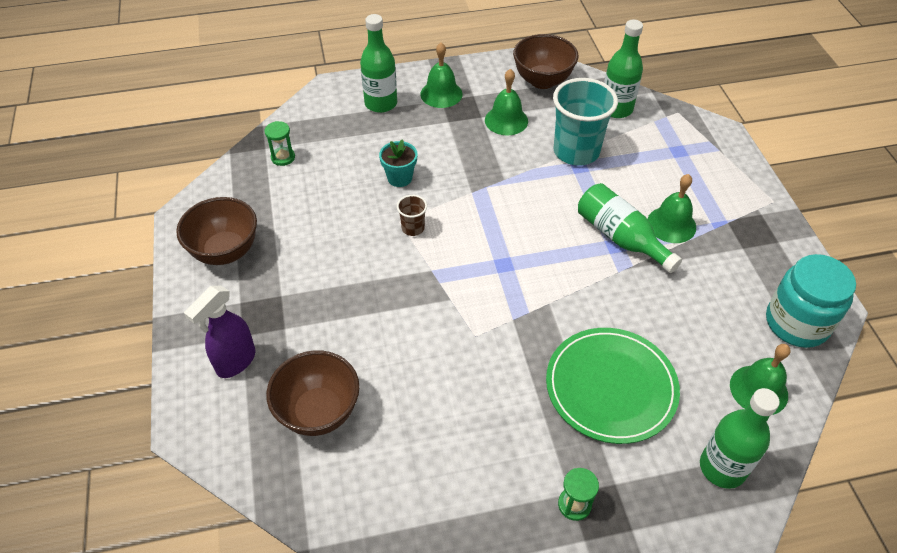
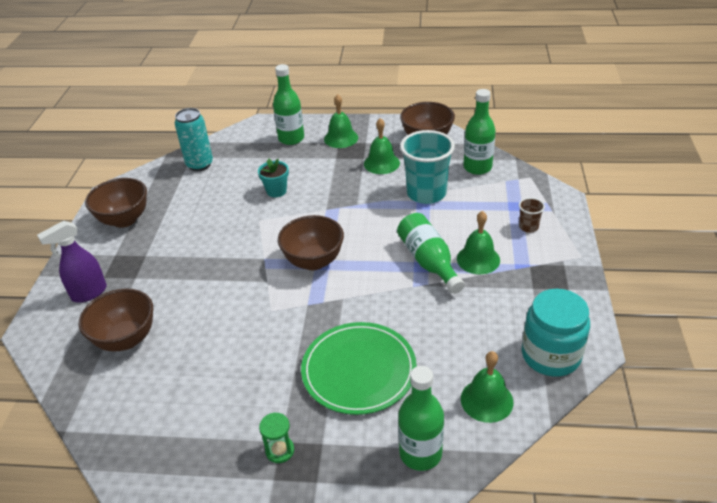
camera: 20 degrees right, 10 degrees down
green hourglass [264,121,295,166] -> turquoise can [175,108,213,171]
brown cup [397,195,427,236] -> brown cup moved to [519,198,545,233]
none -> brown bowl [278,215,344,270]

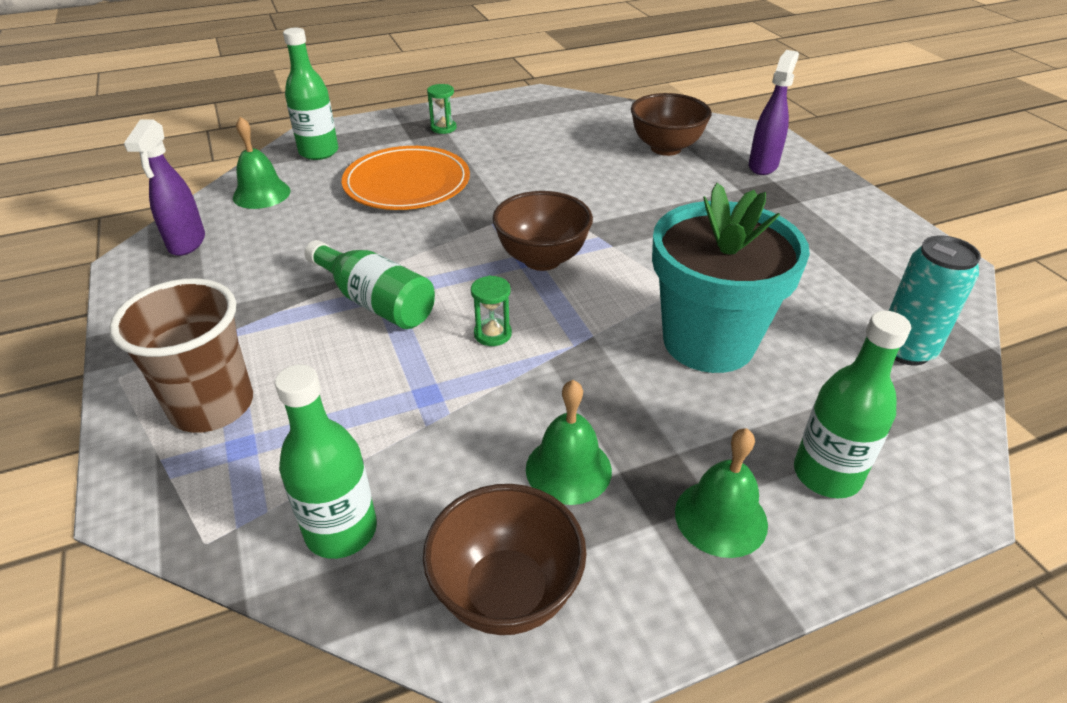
camera: 150 degrees right, 0 degrees up
brown bowl [85,178,147,228] -> none
turquoise flower pot [258,159,289,197] -> turquoise flower pot [652,183,810,373], size x2.37
green plate [301,322,417,415] -> orange plate [342,146,470,210]
turquoise cup [400,130,455,204] -> none
green bell [457,211,500,274] -> none
brown cup [519,198,545,233] -> brown cup [109,278,253,433], size x2.20
turquoise jar [522,289,590,377] -> purple spray bottle [124,119,205,256]
none -> green hourglass [471,276,512,346]

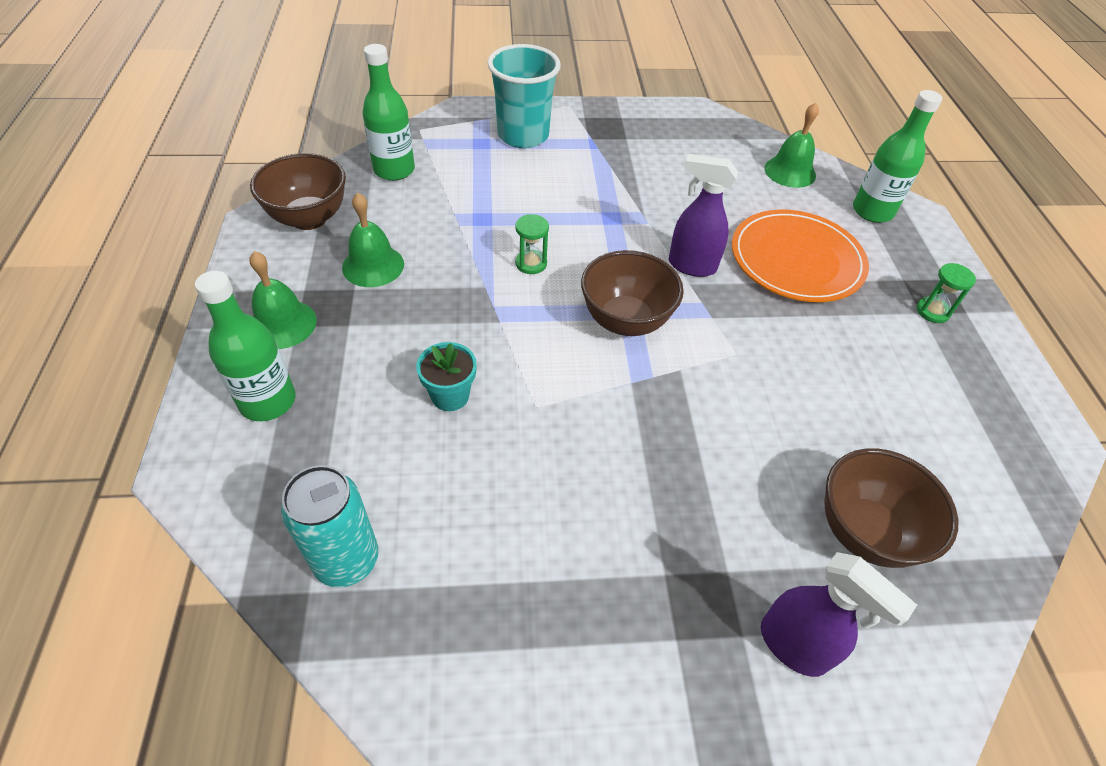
camera: 105 degrees right, 10 degrees up
brown cup [109,278,253,433] -> turquoise cup [487,44,561,148]
purple spray bottle [124,119,205,256] -> purple spray bottle moved to [669,154,738,277]
green bottle [304,240,435,329] -> none
turquoise flower pot [652,183,810,373] -> turquoise flower pot [416,342,477,411], size x0.42

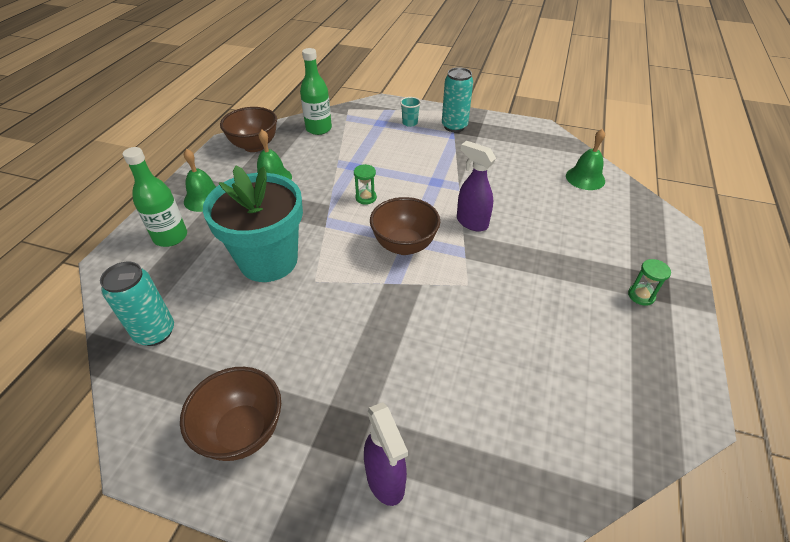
camera: 25 degrees right, 5 degrees down
turquoise flower pot [416,342,477,411] -> turquoise flower pot [203,165,303,282], size x2.37
turquoise cup [487,44,561,148] -> turquoise cup [400,97,421,127], size x0.45
orange plate [732,209,869,302] -> none
brown bowl [824,448,958,568] -> brown bowl moved to [180,367,281,461]
green bottle [853,90,942,223] -> none
none -> turquoise can [442,67,473,132]

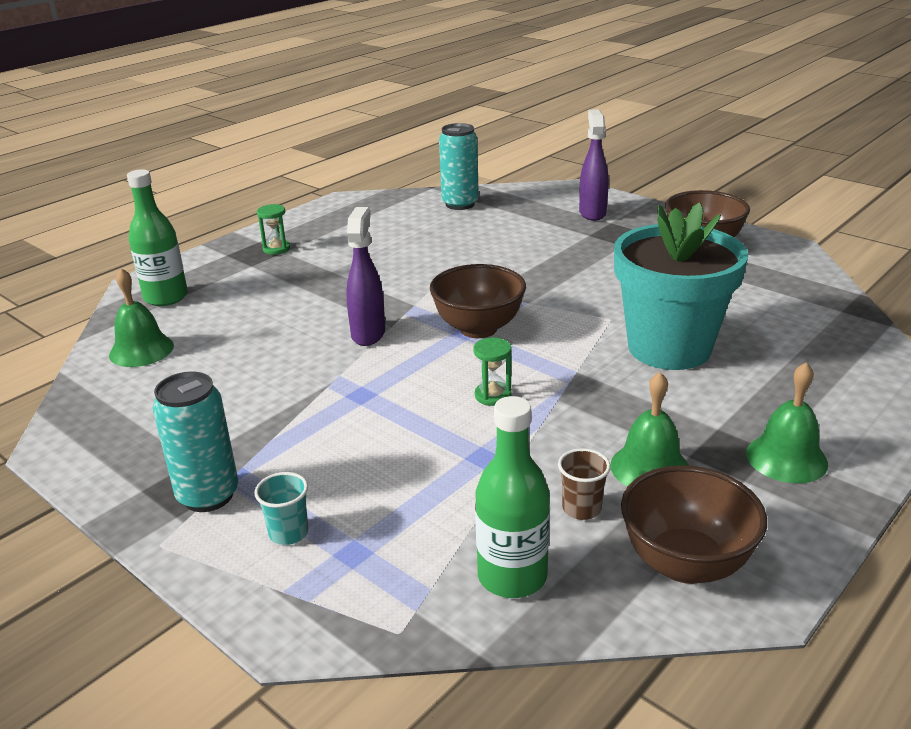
camera: 155 degrees left, 15 degrees down
turquoise can [100,262,174,346] -> turquoise can moved to [439,123,479,210]
green bottle [122,147,187,247] -> green bottle moved to [127,169,188,306]
purple spray bottle [457,141,496,232] -> purple spray bottle turned 150 degrees counterclockwise [346,207,385,346]
none -> brown cup [558,448,611,520]

